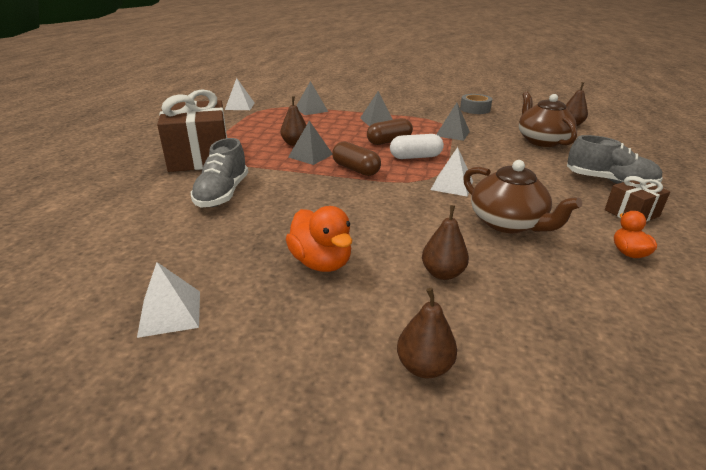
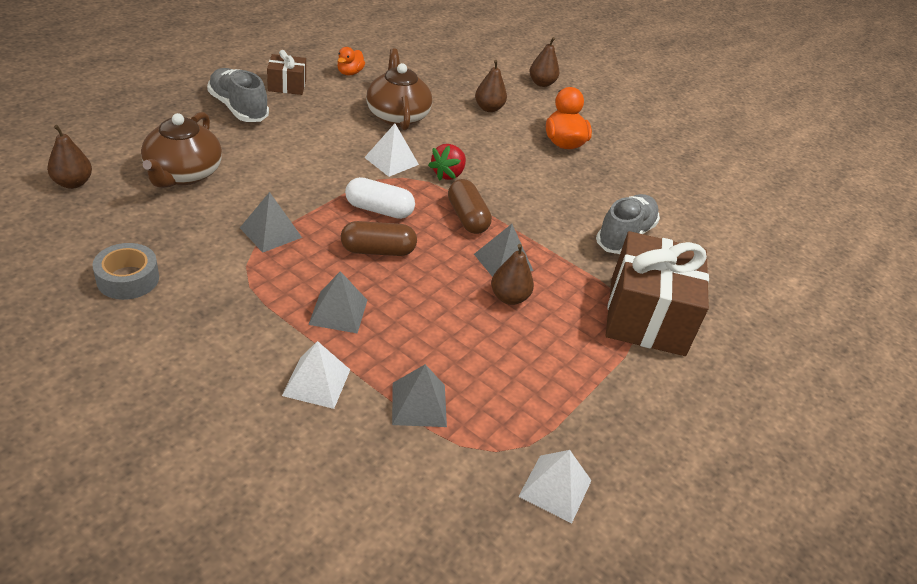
camera: 160 degrees left, 10 degrees up
white pyramid [137,262,200,338] -> white pyramid moved to [282,341,350,409]
none -> red strawberry [428,144,466,181]

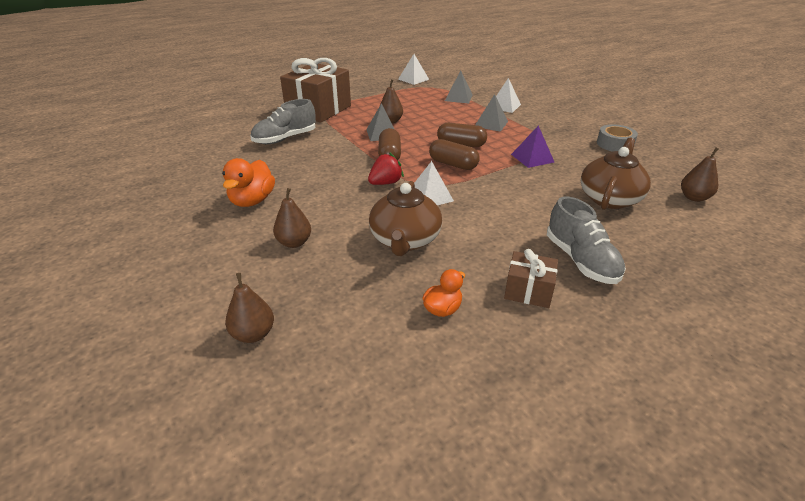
camera: 155 degrees left, 5 degrees down
grey pyramid [240,192,302,253] -> purple pyramid [511,125,554,168]
white capsule [345,177,415,219] -> brown capsule [429,139,479,170]
brown pear [530,37,559,87] -> brown pear moved to [225,273,274,343]

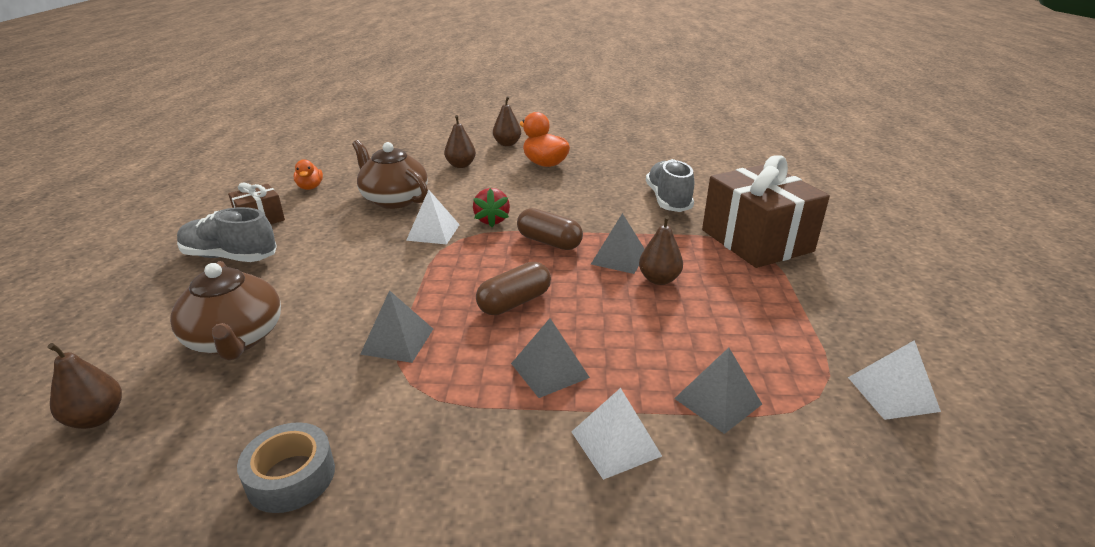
camera: 125 degrees right, 5 degrees down
brown pear [225,273,274,343] -> brown pear moved to [493,96,521,146]
brown capsule [429,139,479,170] -> none
purple pyramid [511,125,554,168] -> grey pyramid [360,290,433,363]

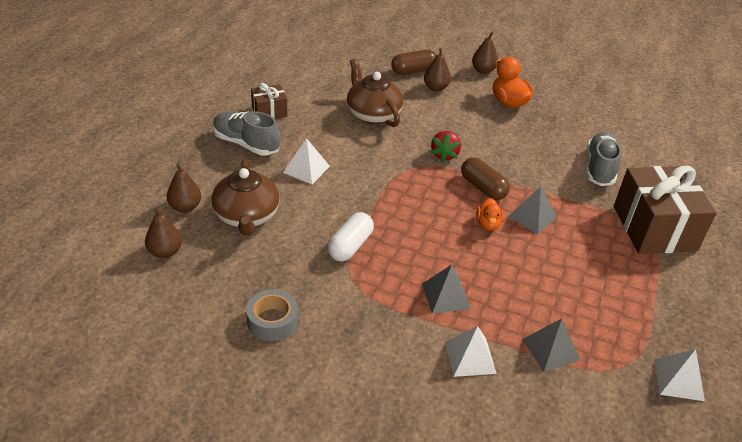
camera: 15 degrees right, 10 degrees up
orange duck [294,159,323,190] -> orange duck moved to [476,198,504,231]
grey pyramid [360,290,433,363] -> white capsule [328,212,374,262]
white pyramid [406,190,460,244] -> white pyramid moved to [283,138,330,184]
brown capsule [476,262,551,315] -> brown capsule moved to [391,50,437,75]
brown pear [639,216,683,285] -> brown pear moved to [167,164,201,212]

